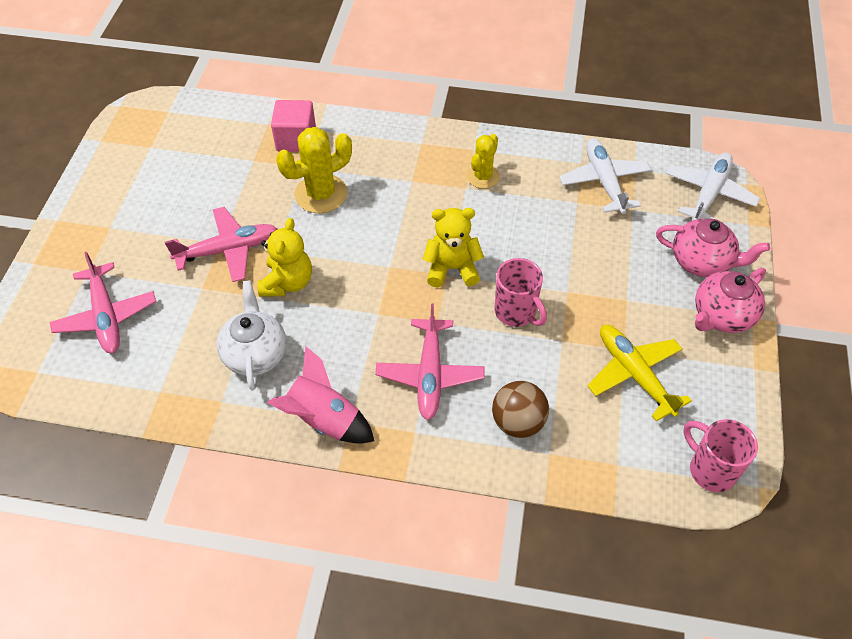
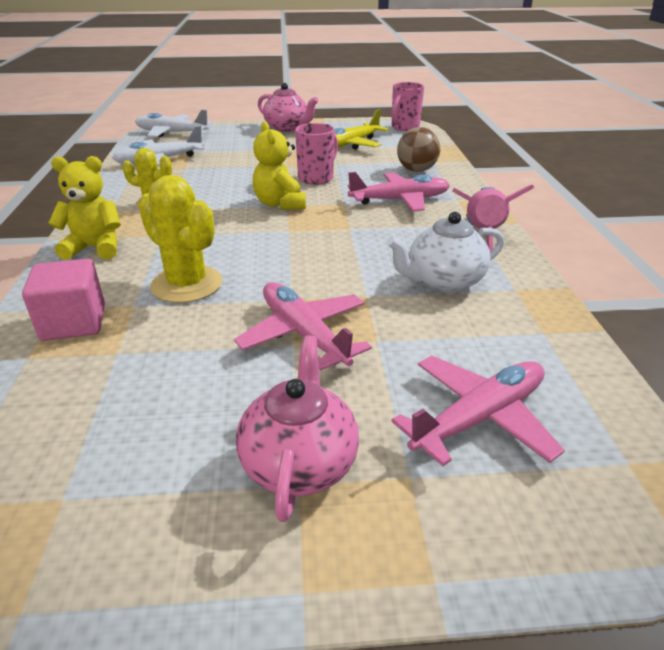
camera: 105 degrees left, 20 degrees down
yellow teddy bear [257,218,312,297] -> yellow teddy bear moved to [48,156,121,260]
pink teapot [656,219,770,277] -> pink teapot moved to [236,336,359,522]

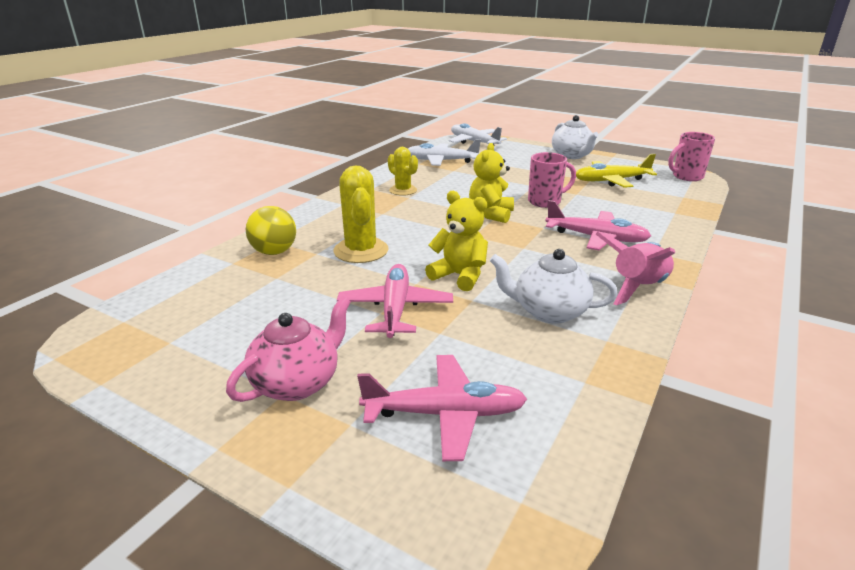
camera: 35 degrees right, 5 degrees down
pink cube [22,259,105,341] -> yellow ball [246,206,296,255]
yellow teddy bear [48,156,121,260] -> yellow teddy bear moved to [425,191,488,291]
pink teapot [258,83,318,132] -> white teapot [552,115,599,159]
brown ball [397,127,440,172] -> none

